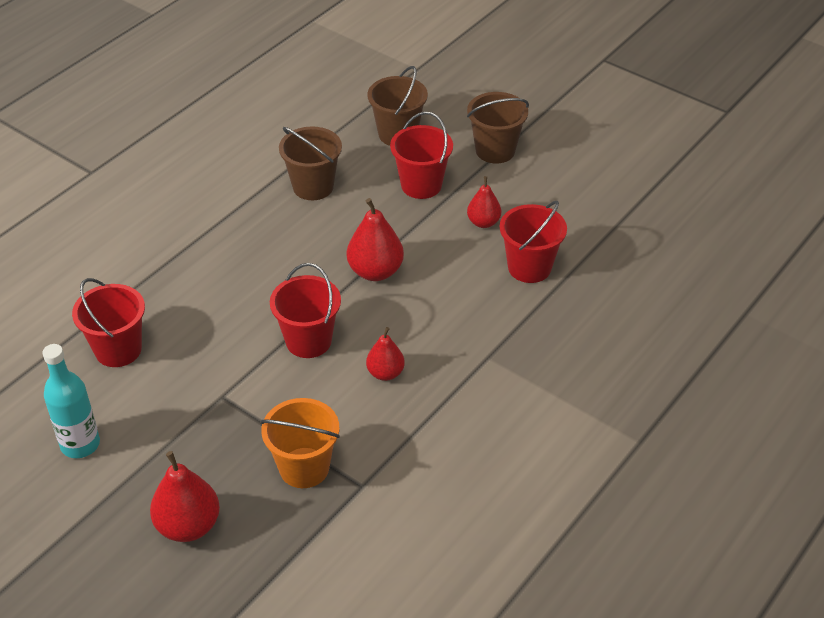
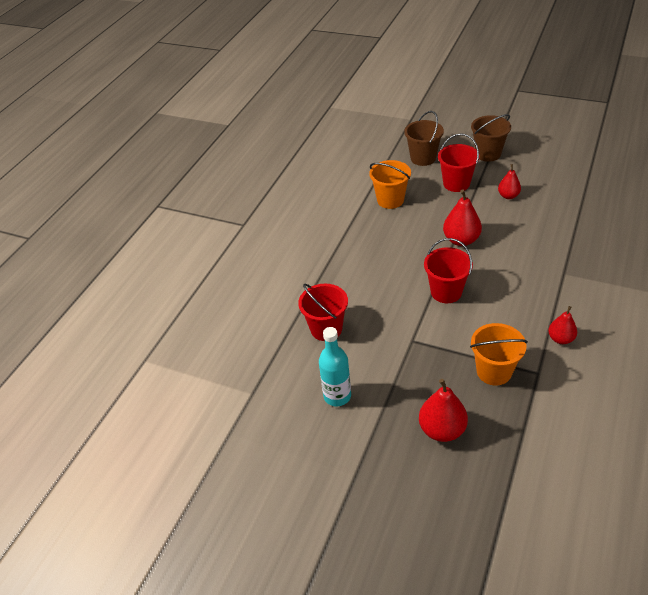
camera: 10 degrees left, 0 degrees up
brown bucket [279,127,342,200] -> orange bucket [369,160,411,209]
red pear [366,327,405,381] -> red pear moved to [548,306,577,344]
red bucket [500,201,567,283] -> none

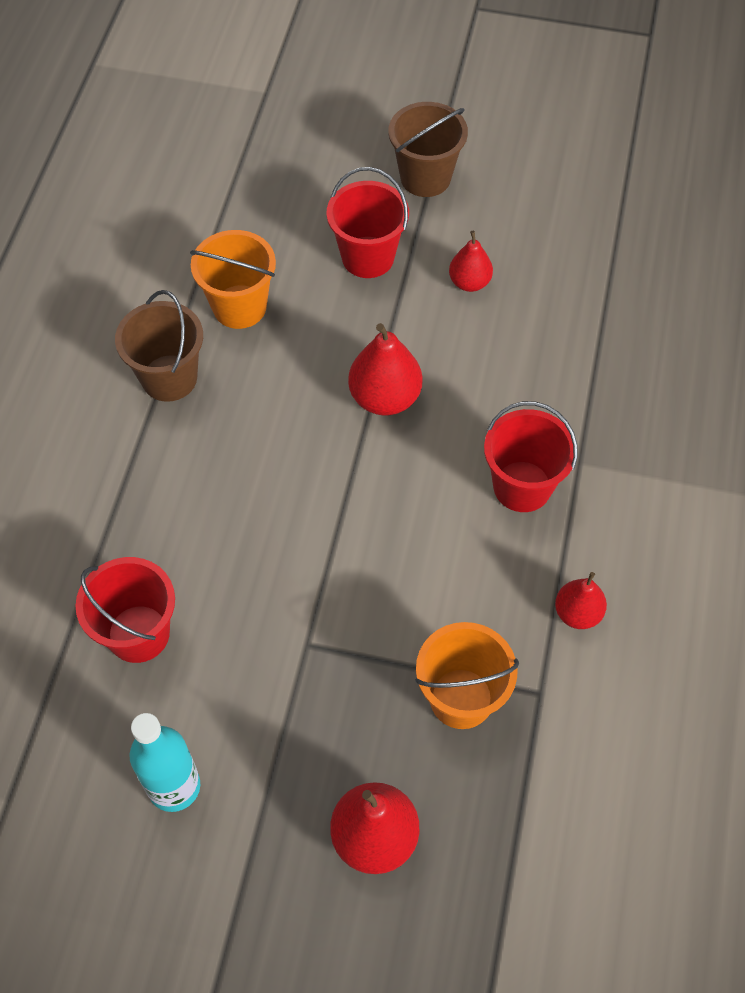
camera: 15 degrees left, 15 degrees up
brown bucket [404,111,444,166] -> brown bucket moved to [115,290,203,402]
red bucket [424,238,473,303] -> red bucket moved to [484,401,578,512]

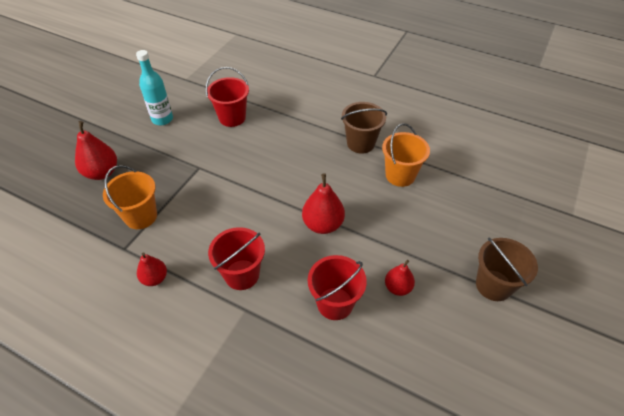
camera: 105 degrees right, 10 degrees down
red bucket [326,167,409,278] -> red bucket moved to [308,255,367,320]

